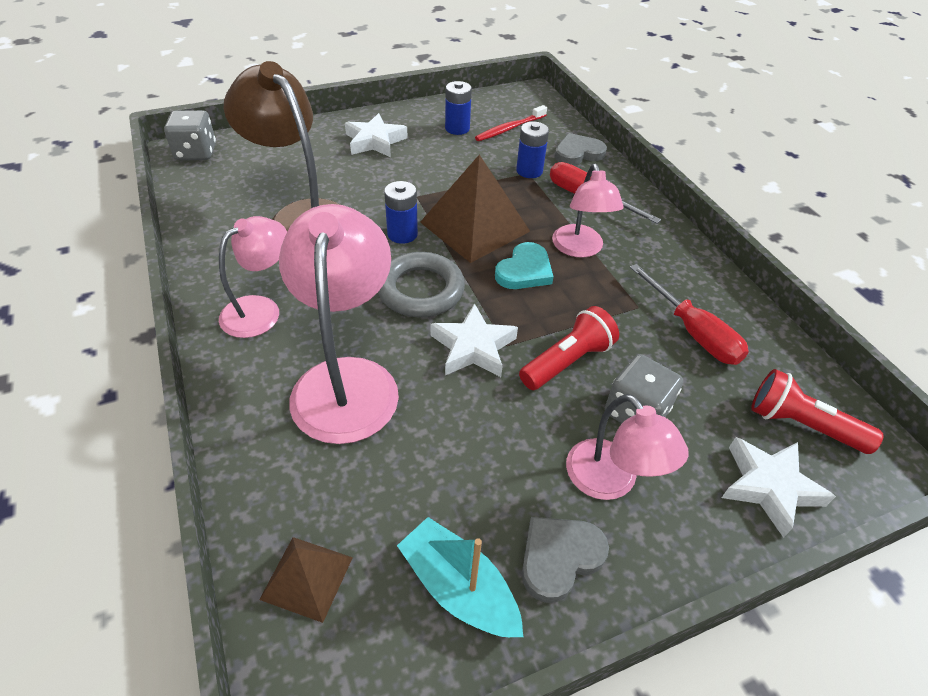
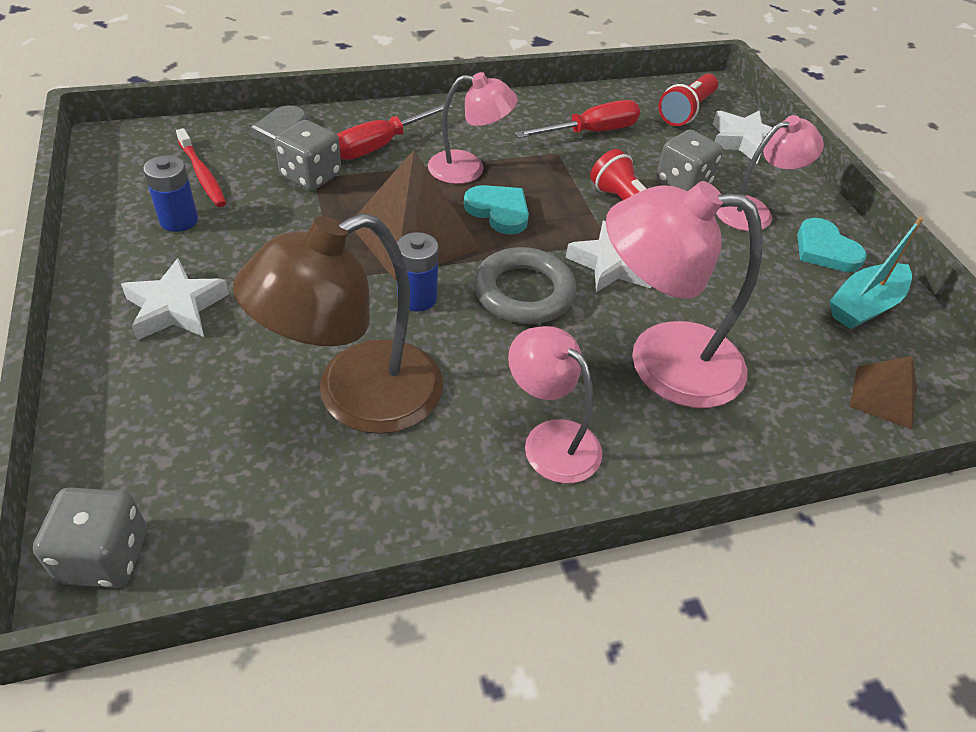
camera: 85 degrees left, 0 degrees up
blue battery [516,122,549,178] -> grey dice [275,120,341,191]
grey heart [522,517,609,603] -> turquoise heart [797,218,867,272]

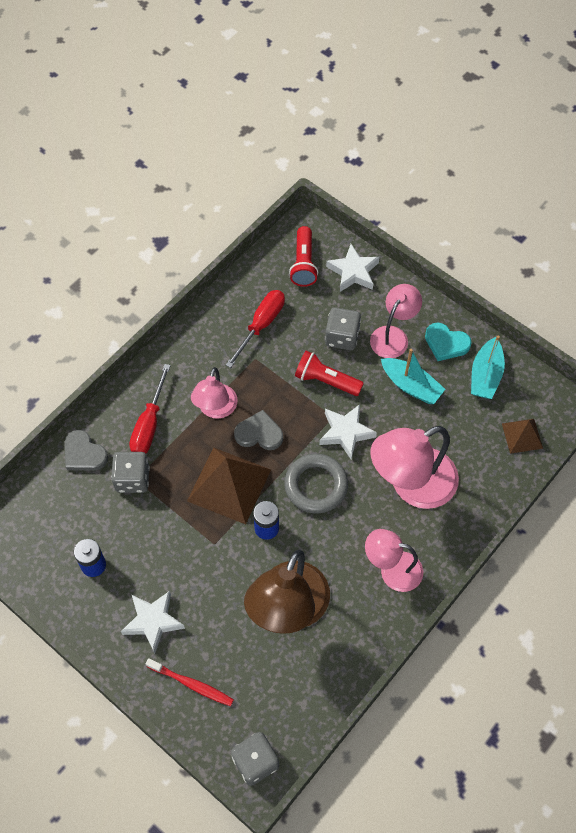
camera: 30 degrees left, 15 degrees up
red toothbrush [176,128,226,207] -> red toothbrush moved to [146,658,234,706]
pink lamp [428,72,518,184] -> pink lamp turned 135 degrees clockwise [191,367,238,419]
turquoise heart [464,185,529,235] -> grey heart [234,410,283,450]
none -> turquoise boat [381,349,445,404]

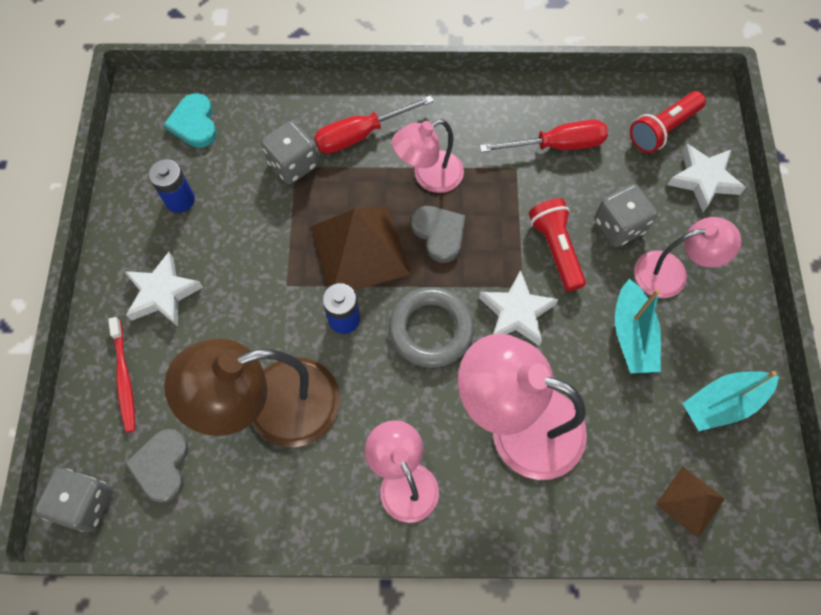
camera: 50 degrees right, 5 degrees up
grey heart [65,430,108,471] -> grey heart moved to [124,429,189,503]
turquoise heart [425,323,472,361] -> turquoise heart moved to [164,93,217,148]

